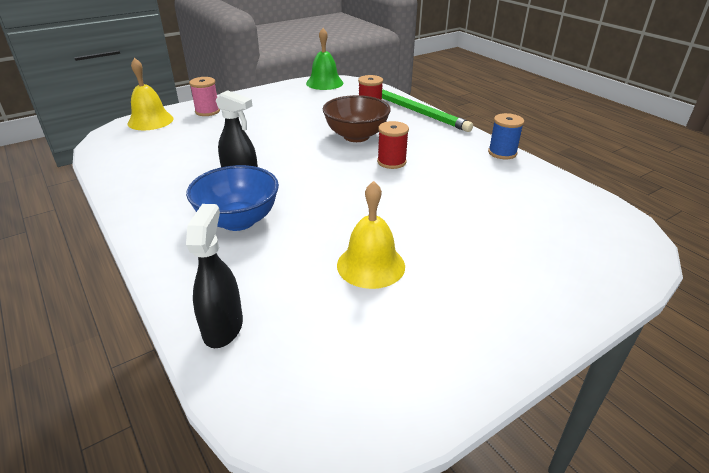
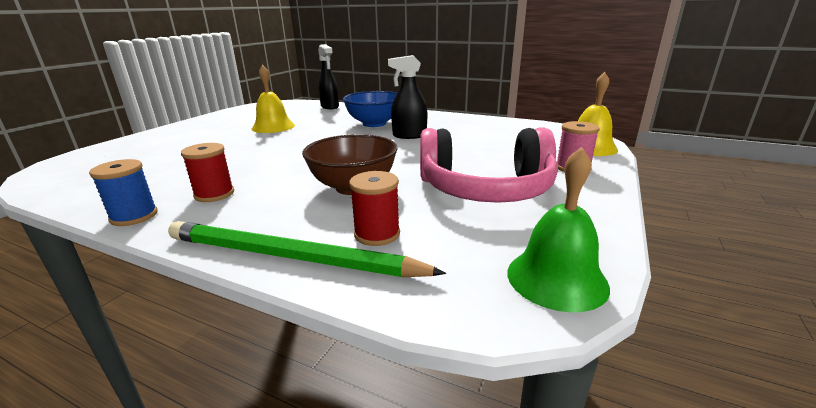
camera: 150 degrees right, 10 degrees down
red spool [377,121,409,169] -> red spool moved to [181,143,234,202]
none -> pink headphones [420,127,558,203]

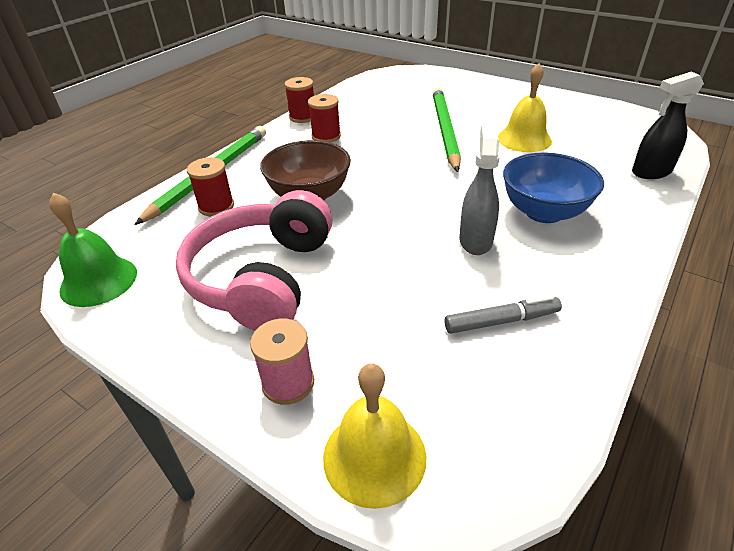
camera: 100 degrees right, 15 degrees up
blue spool [89,159,158,226] -> red spool [285,77,314,123]
black spray bottle [388,55,427,139] -> grey spray bottle [459,125,500,255]
none -> green pencil [433,88,461,172]
none -> grey marker [445,295,562,334]

